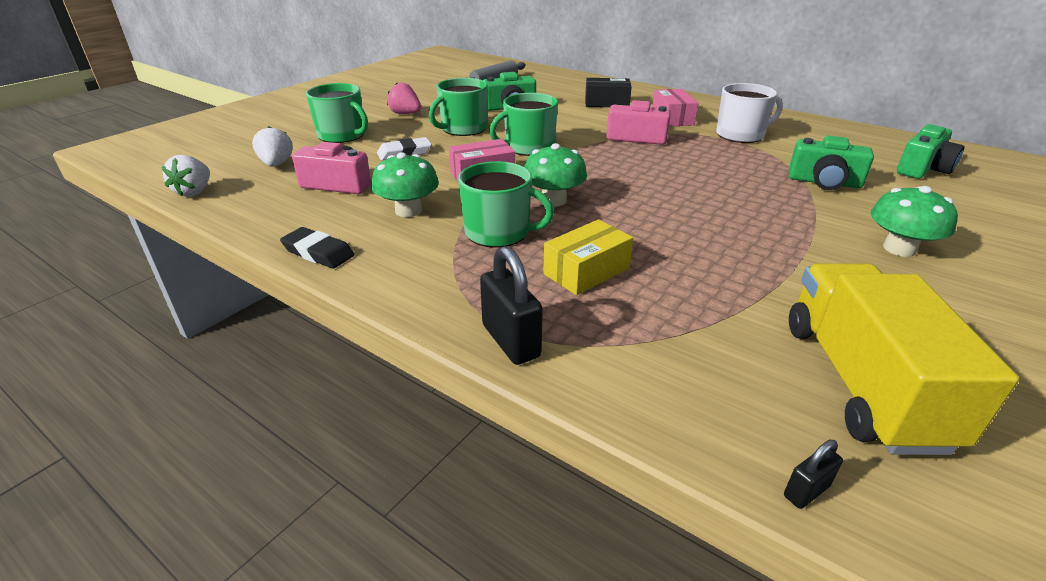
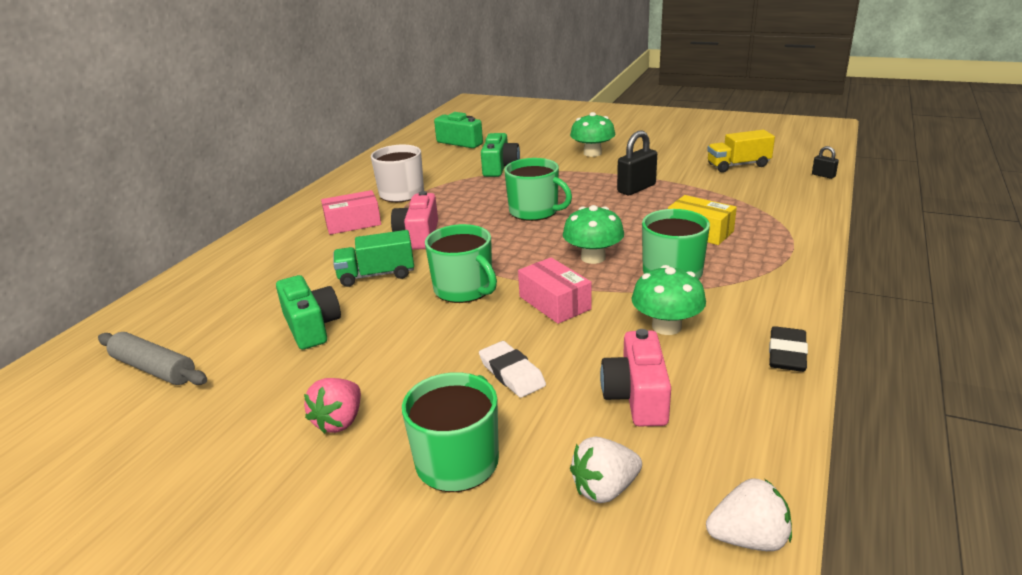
camera: 100 degrees left, 5 degrees down
green mug [429,78,488,136] -> green mug moved to [504,158,572,221]
black padlock [480,246,543,365] -> black padlock moved to [617,130,657,195]
black box [585,78,632,107] -> none
yellow truck [789,263,1019,455] -> yellow truck [707,130,775,172], size x0.60
none -> green truck [333,230,414,287]

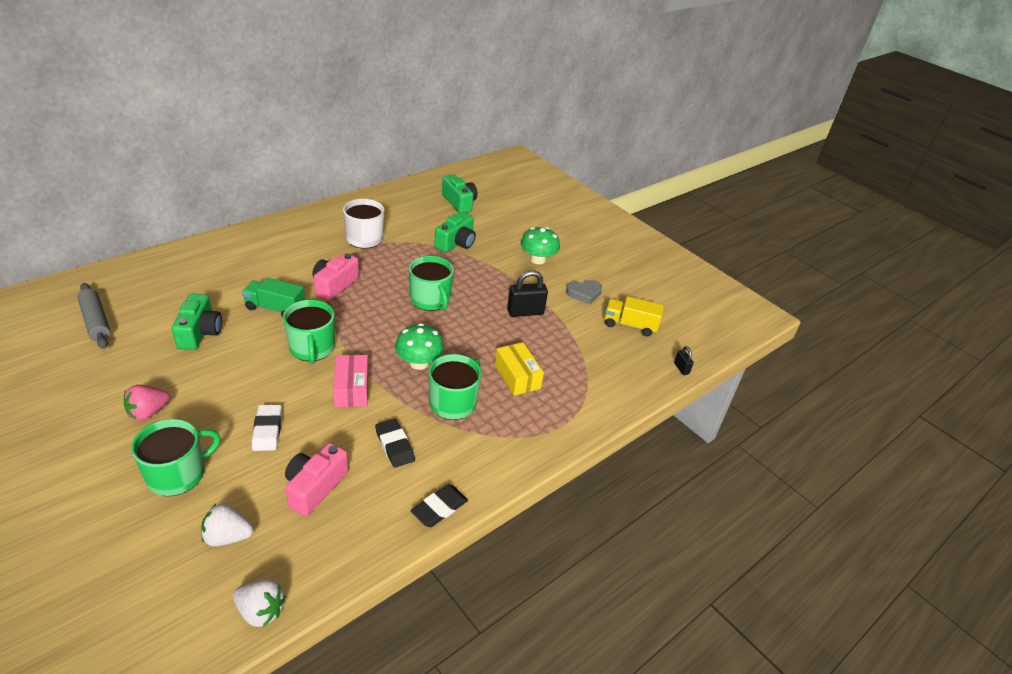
camera: 20 degrees right, 10 degrees up
pink box [321,190,381,235] -> none
green mushroom [631,265,706,335] -> black eraser [375,419,415,468]
none -> grey heart [566,280,602,304]

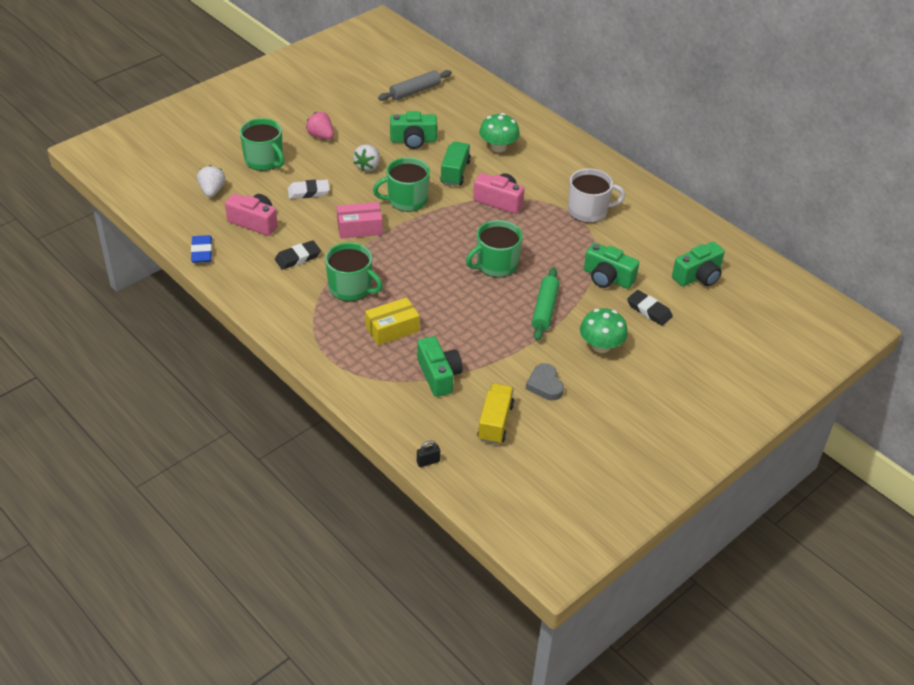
camera: 90 degrees right, 5 degrees up
white strawberry [233,579,286,627] -> white strawberry moved to [353,144,380,171]
green mushroom [395,323,444,370] -> green mushroom moved to [479,113,520,152]
black eraser [411,484,468,527] -> black eraser moved to [627,290,673,326]
black padlock [507,270,548,317] -> none
none -> blue eraser [191,235,212,263]
none -> green camera [417,336,463,397]
none -> green rolling pin [532,268,559,341]

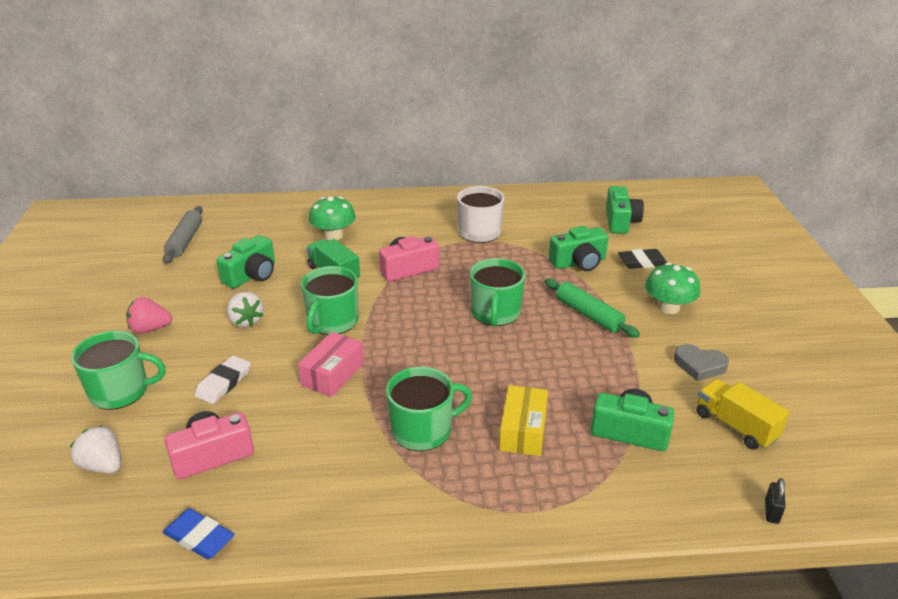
camera: 50 degrees left, 10 degrees down
black eraser [275,240,321,270] -> none

